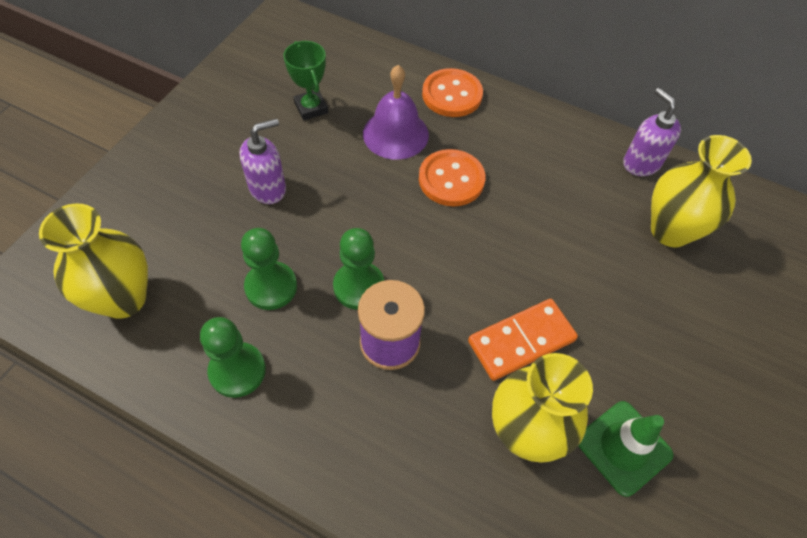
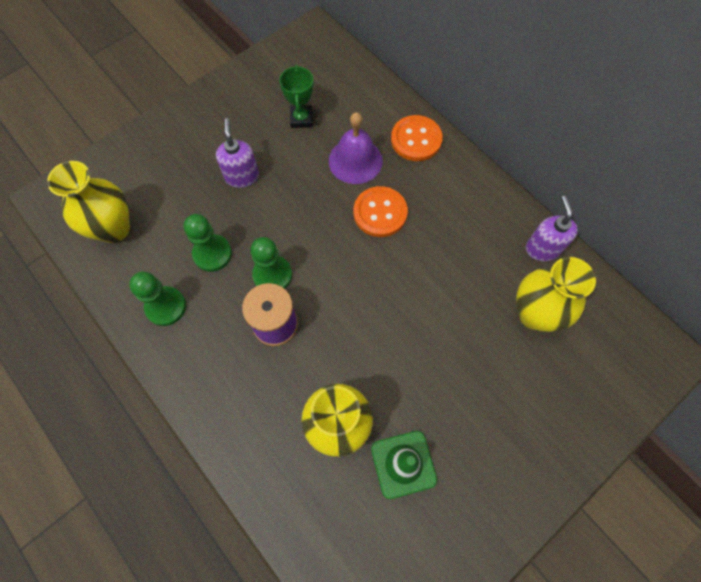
camera: 25 degrees right, 10 degrees up
purple soap dispenser [240,119,286,204] -> purple soap dispenser turned 90 degrees counterclockwise [216,118,259,188]
orange domino [468,299,578,381] -> none

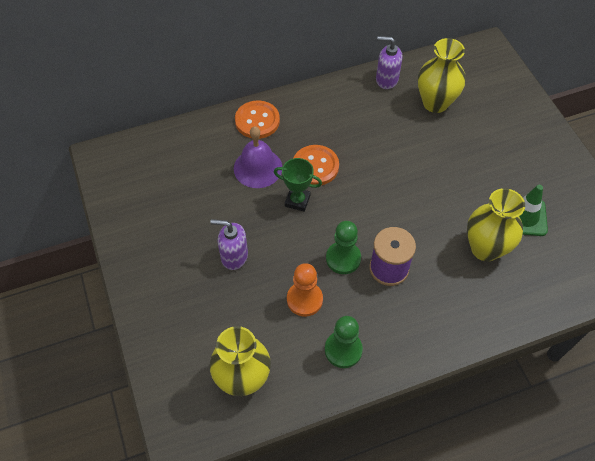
camera: 70 degrees left, 10 degrees down
green pawn [184,214,232,272] -> orange pawn [287,263,323,317]
green trophy [279,65,313,128] -> green trophy moved to [274,158,322,212]

